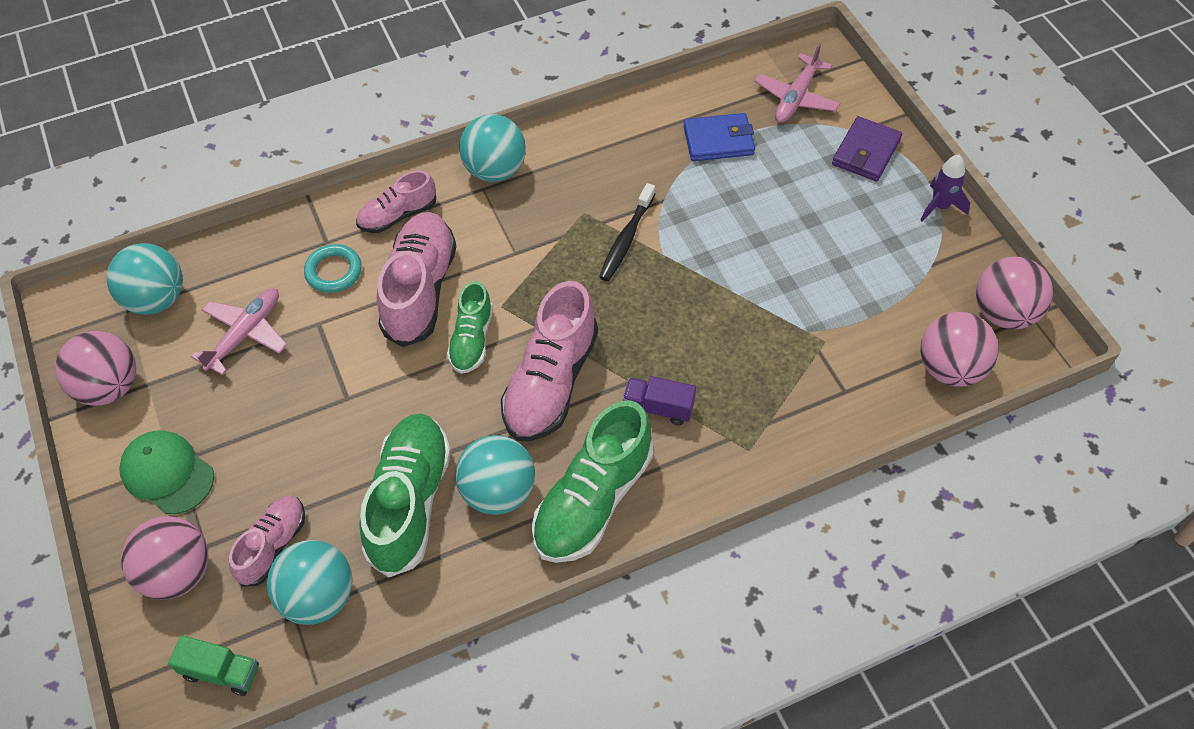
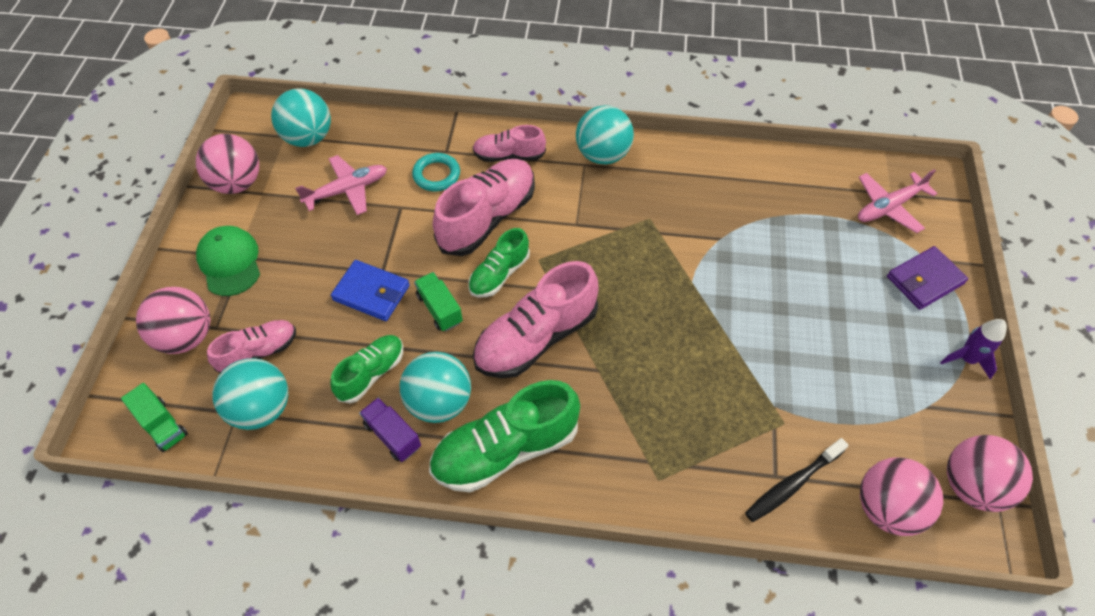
camera: 30 degrees right, 0 degrees up
green shoe [359,414,451,578] -> green shoe [330,335,403,403], size x0.58
black toothbrush [599,183,655,281] -> black toothbrush moved to [745,438,849,522]
purple truck [623,376,696,425] -> purple truck moved to [359,398,421,462]
blue wallet [684,113,755,161] -> blue wallet moved to [331,260,410,321]
none -> green truck [414,272,463,331]

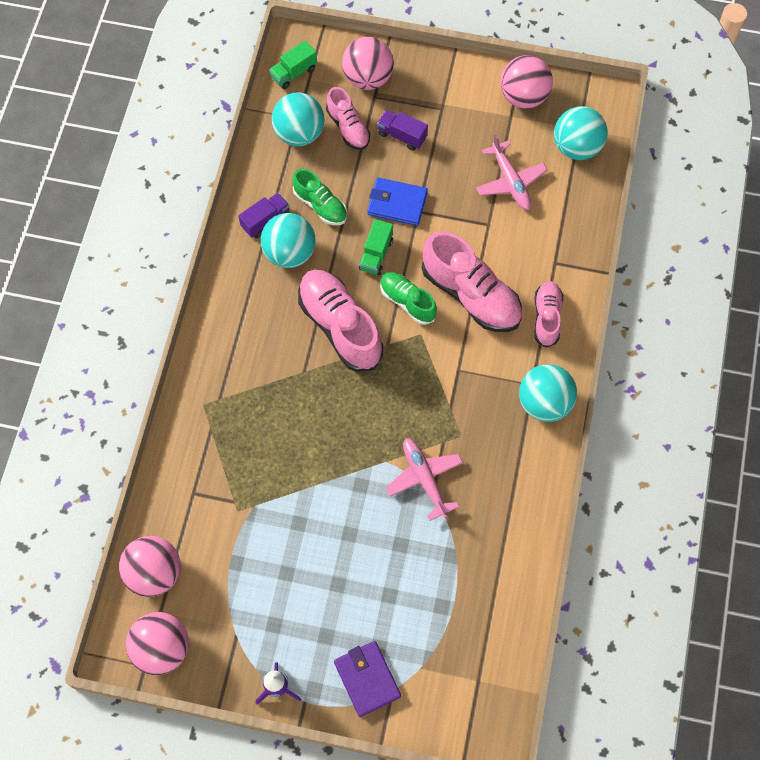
camera: 95 degrees right, 10 degrees up
green cap [196,226,260,296] -> none
blue wallet [331,260,410,321] -> blue wallet turned 75 degrees clockwise [367,178,428,226]
turquoise ring [412,153,460,191] -> none
green truck [414,272,463,331] -> green truck turned 135 degrees clockwise [359,219,393,275]
green shoe [429,380,580,492] -> none
black toothbrush [745,438,849,522] -> none
pink plane [858,169,938,233] -> pink plane moved to [386,438,463,521]
none -> purple truck [377,110,428,151]

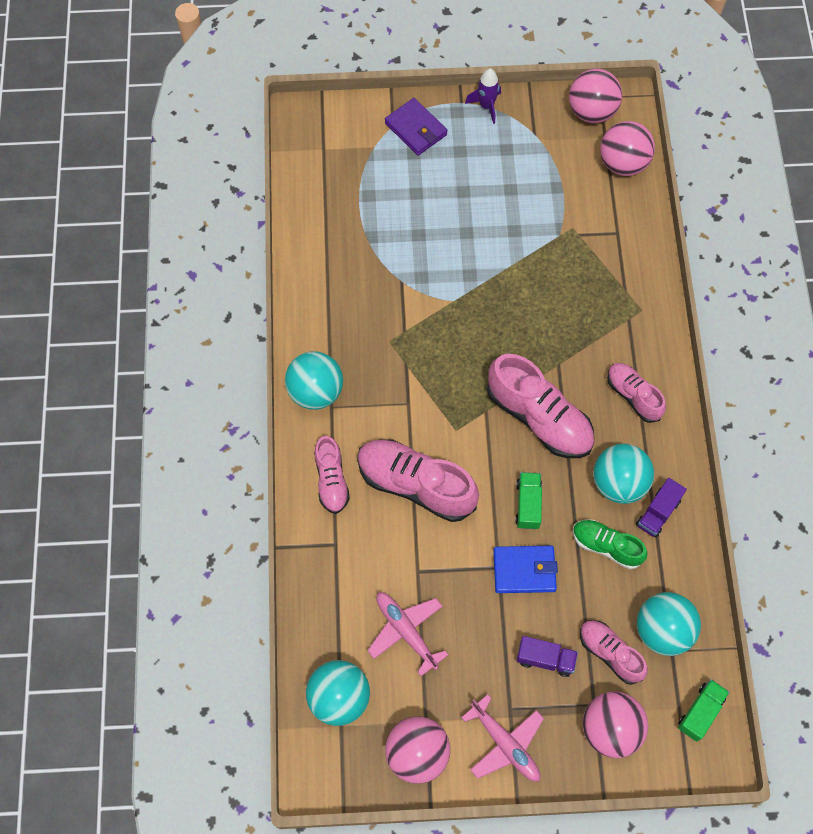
camera: 165 degrees right, 0 degrees up
green shoe [380,272,437,325] -> none
pink plane [386,438,463,521] -> pink plane moved to [461,694,544,781]
none -> pink shoe [607,363,666,423]

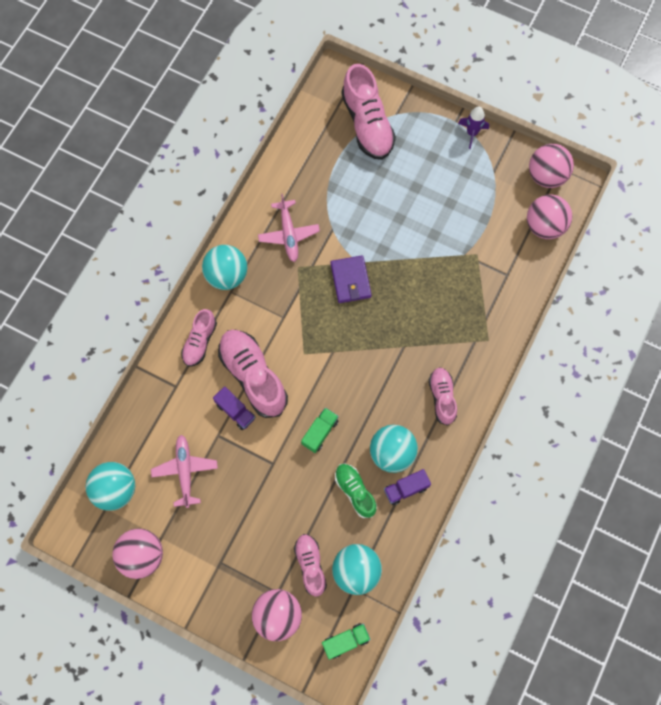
camera: 30 degrees right, 5 degrees up
purple wallet [385,98,448,156] -> purple wallet moved to [331,256,372,303]
pink plane [461,694,544,781] -> pink plane moved to [258,194,320,262]
pink shoe [487,354,594,458] -> pink shoe moved to [341,64,396,160]
blue wallet [493,546,558,593] -> none
purple truck [516,636,578,677] -> purple truck moved to [213,386,255,430]

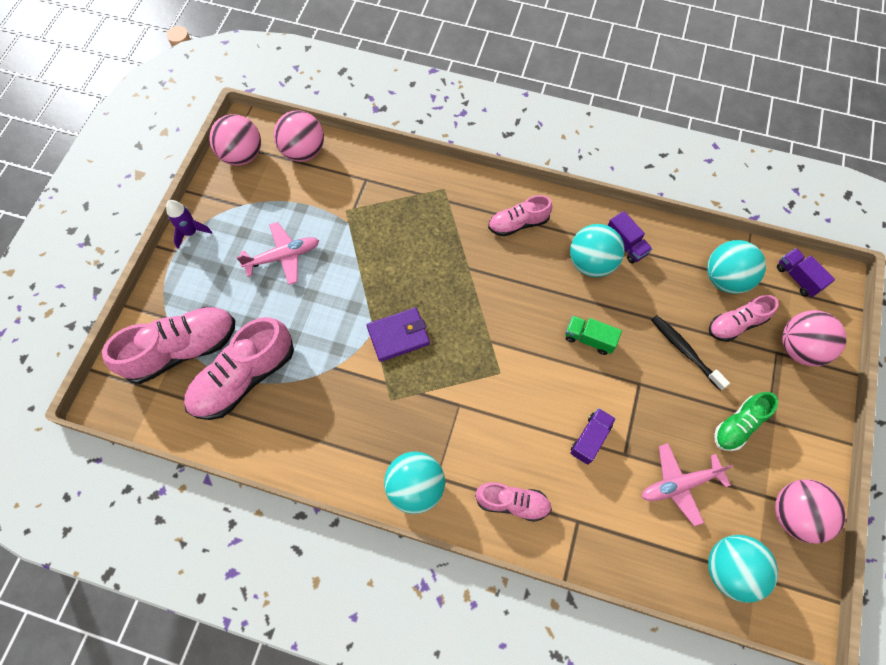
camera: 100 degrees left, 5 degrees down
pink shoe [218,330,288,418] -> pink shoe moved to [184,317,294,420]
pink plane [258,194,320,262] -> pink plane moved to [236,222,319,285]
green truck [322,623,371,660] -> purple truck [777,248,835,297]
green shoe [335,464,377,518] -> green shoe moved to [714,392,778,451]
none -> black toothbrush [651,315,730,391]

